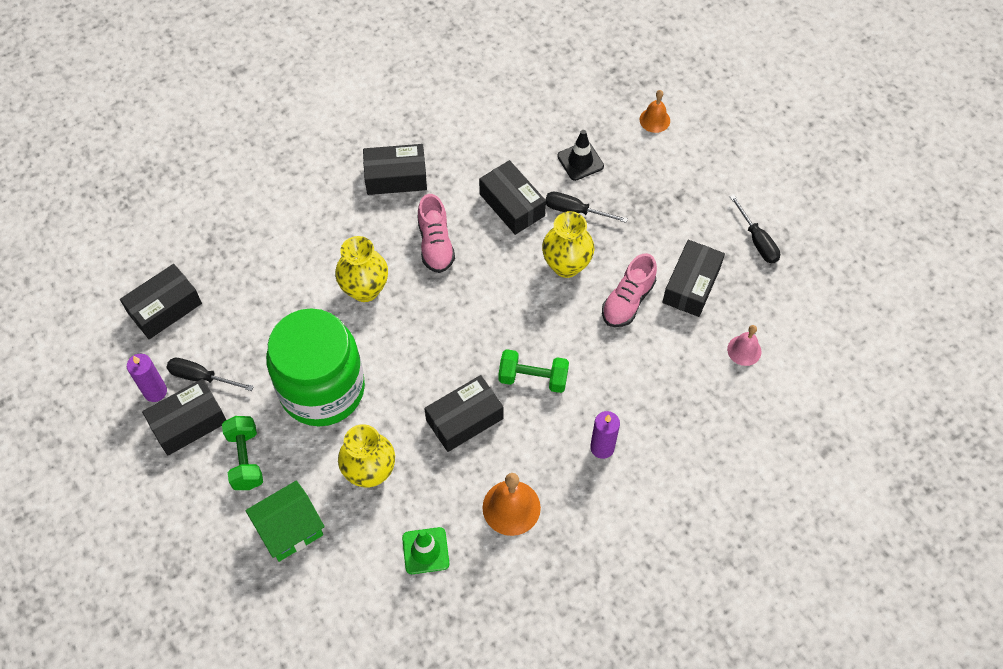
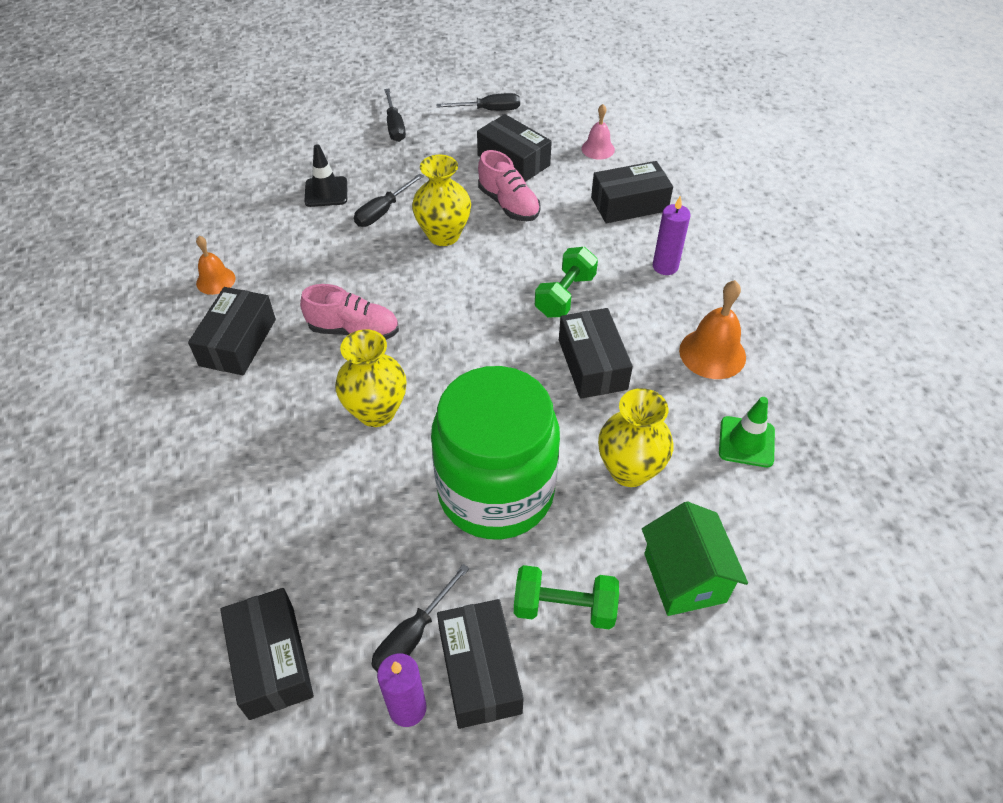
camera: 70 degrees left, 10 degrees down
black box [479,160,546,235] -> black box moved to [591,161,673,223]
orange bell [640,90,670,133] -> orange bell moved to [196,236,235,295]
none -> black screwdriver [384,89,406,142]

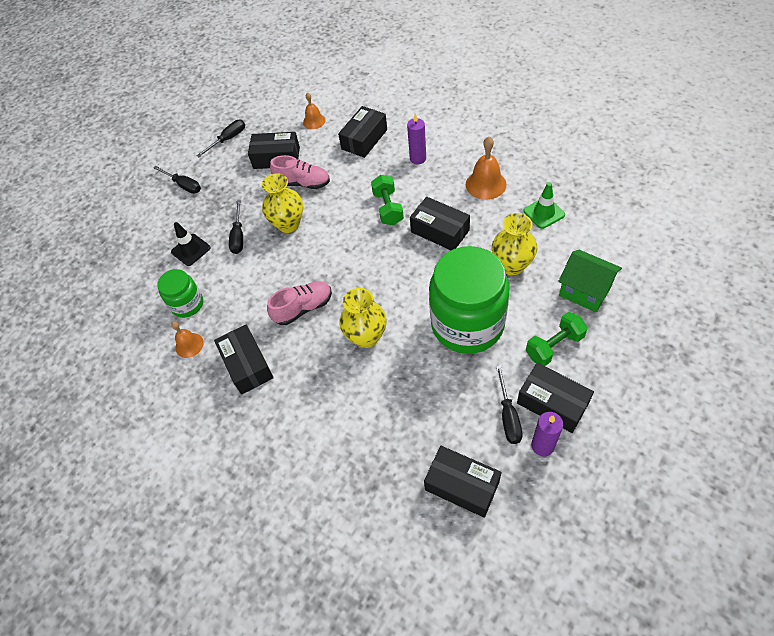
camera: 35 degrees left, 5 degrees up
pink bell [581,104,615,160] -> orange bell [303,92,326,129]
none -> green jar [157,269,203,318]

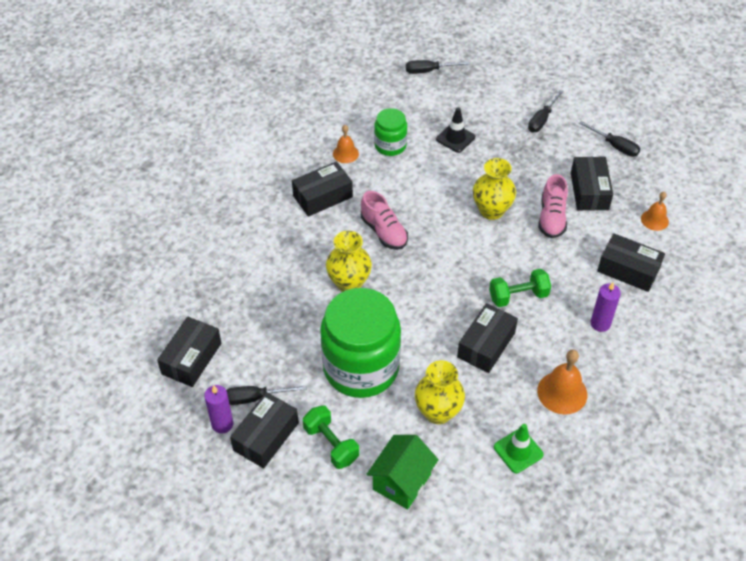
camera: 80 degrees right, 5 degrees down
black screwdriver [229,200,243,254] -> black screwdriver moved to [406,60,469,74]

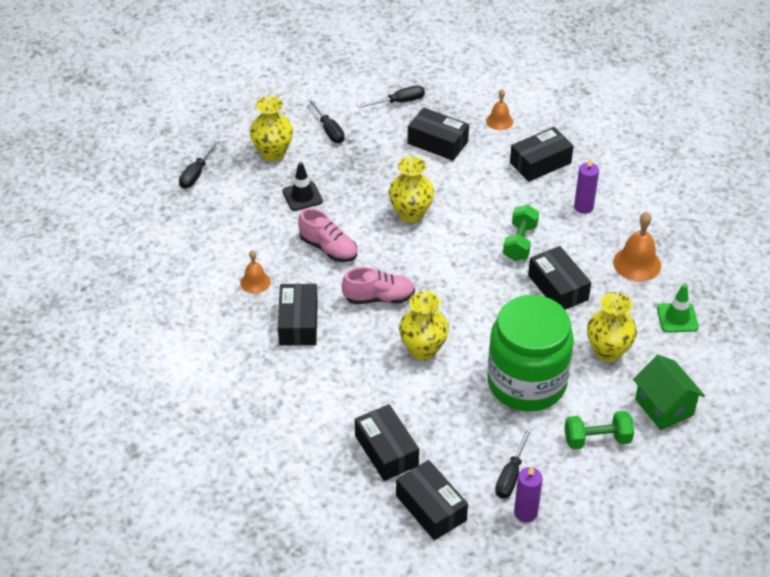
camera: 60 degrees left, 5 degrees down
black box [230,392,299,468] -> black box moved to [355,404,419,481]
green jar [374,108,407,156] -> none
pink shoe [538,174,568,238] -> pink shoe moved to [298,208,357,262]
none -> yellow vase [249,96,293,161]

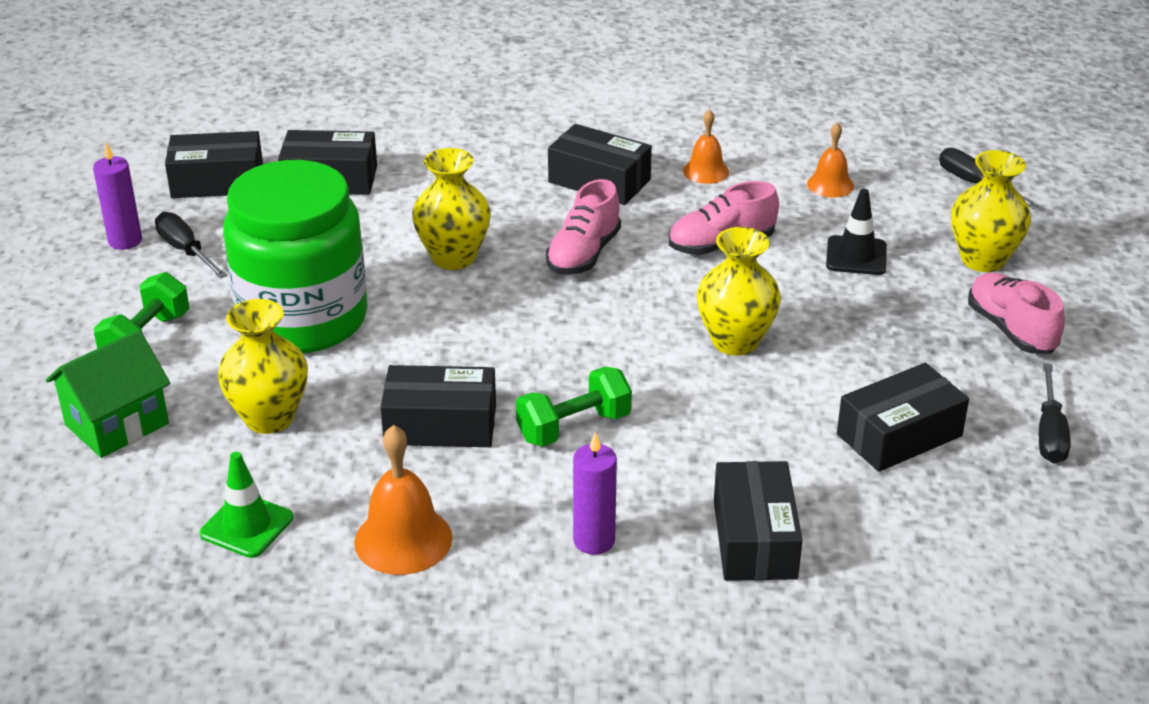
camera: 120 degrees right, 10 degrees down
black screwdriver [308,98,345,143] -> pink shoe [968,272,1065,354]
orange bell [486,89,513,130] -> orange bell moved to [807,122,854,198]
green dumbbell [503,205,539,261] -> green dumbbell turned 75 degrees counterclockwise [516,367,632,447]
green house [633,355,705,430] -> green house turned 45 degrees counterclockwise [46,330,170,458]

